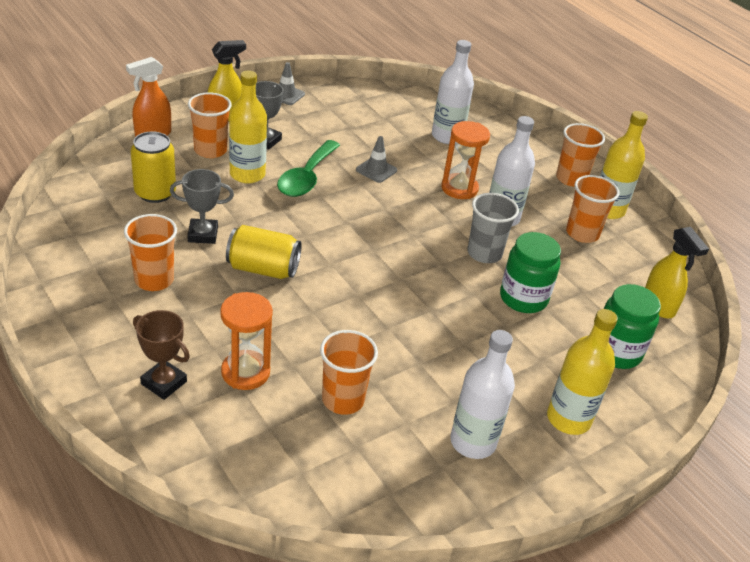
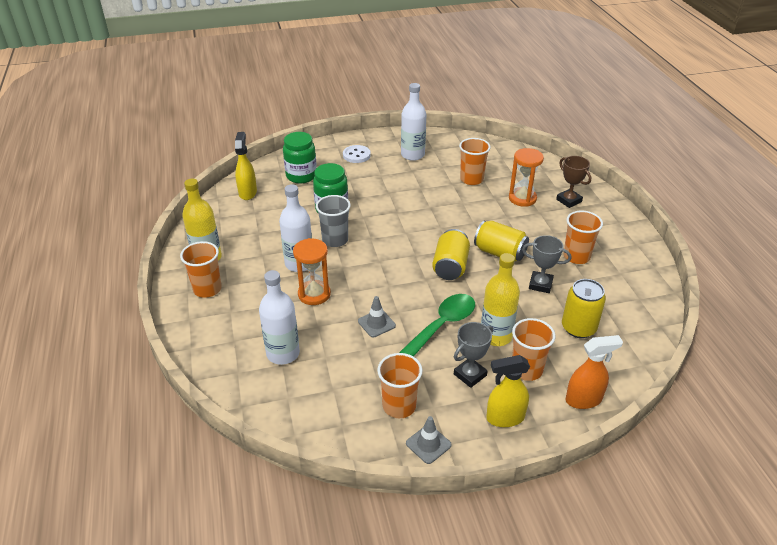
camera: 155 degrees left, 0 degrees up
yellow bottle [547,309,618,435] -> white button [343,145,371,163]
orange cup [566,175,619,243] -> orange cup moved to [377,353,423,418]
none -> yellow can [432,229,470,280]

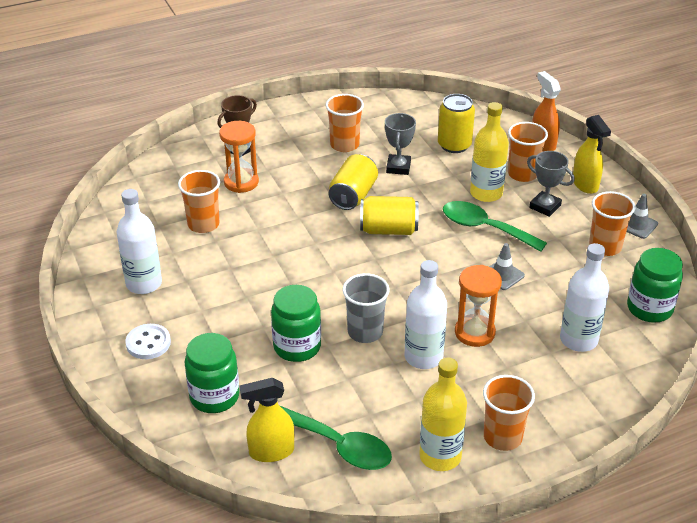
camera: 100 degrees left, 0 degrees up
none -> green spoon [280,406,392,470]
none -> green jar [627,248,683,323]

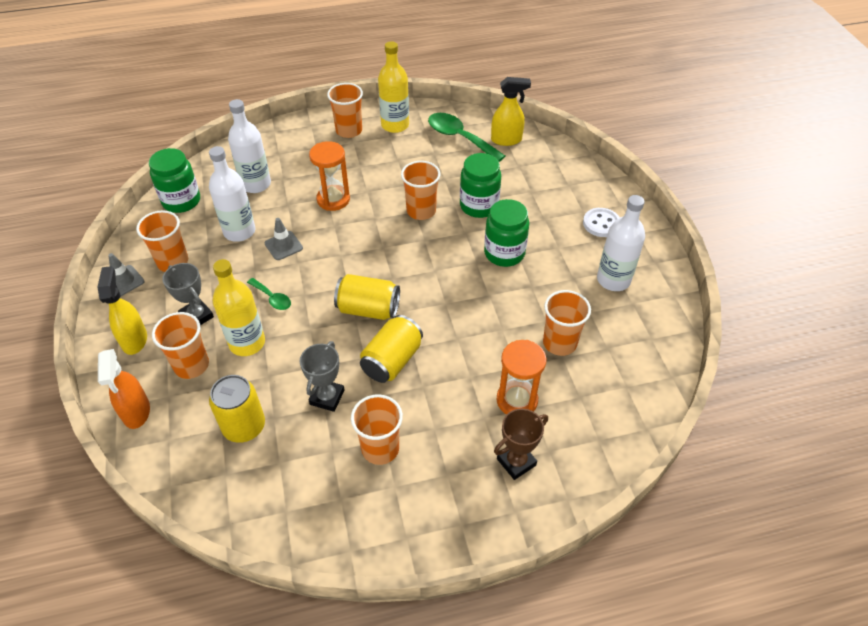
camera: 170 degrees left, 10 degrees up
green jar [185,333,239,413] -> green jar moved to [484,199,529,267]
grey cup [343,273,389,343] -> orange cup [401,161,440,220]
white bottle [405,260,447,369] -> white bottle moved to [209,146,255,242]
green spoon [443,201,547,252] -> green spoon [247,278,291,310], size x0.53

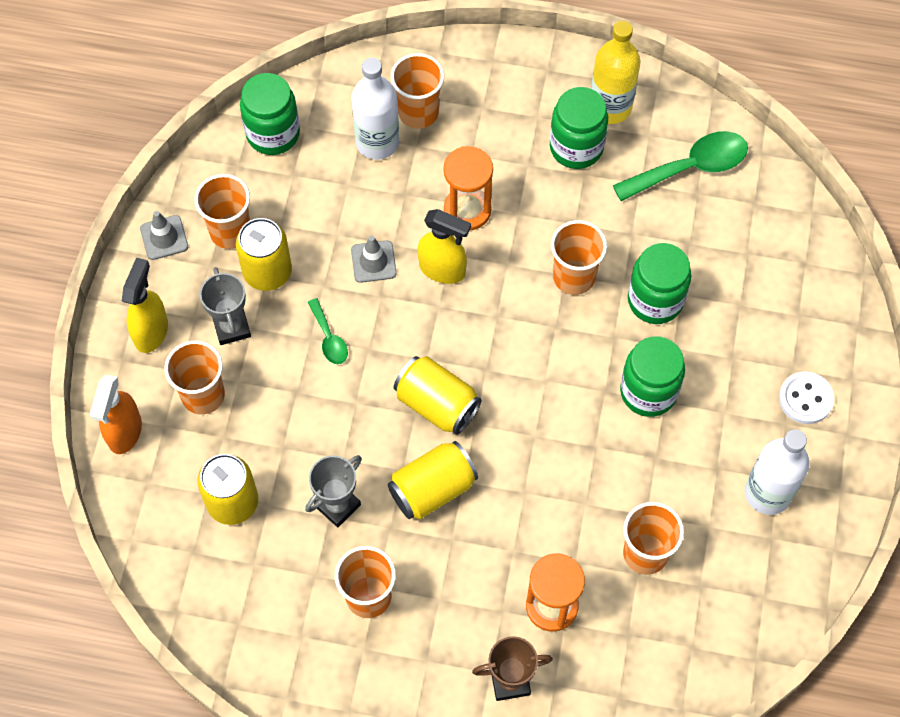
camera: 25 degrees right, 15 degrees up
white bottle [209,146,255,242] -> none
yellow bottle [213,259,265,356] -> none
orange cup [327,83,363,138] -> orange cup moved to [391,53,444,129]
green spoon [428,113,505,162] -> green spoon turned 90 degrees clockwise [613,131,748,201]
yellow spray bottle [491,77,531,146] -> yellow spray bottle moved to [418,209,471,284]
none -> yellow can [236,218,292,291]
none -> green jar [550,87,608,169]

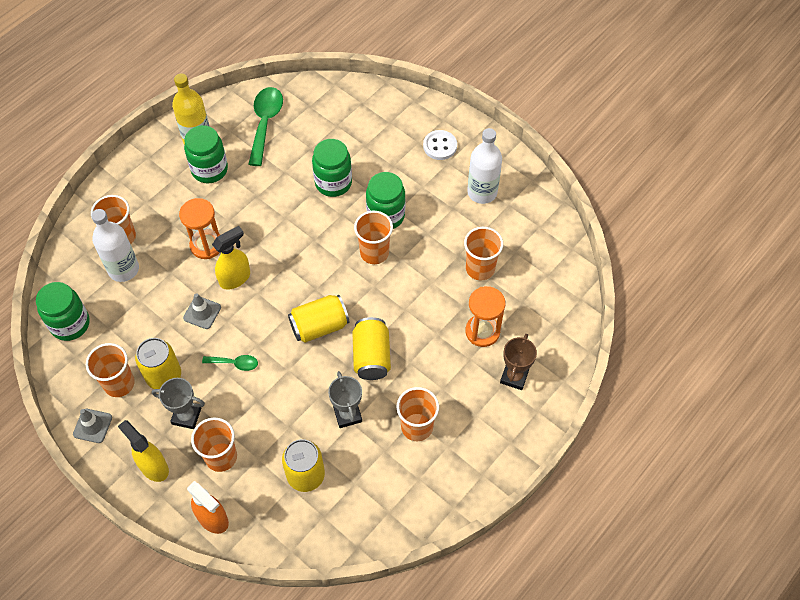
camera: 60 degrees left, 5 degrees down
orange cup [551,220,607,295] -> orange cup moved to [354,211,393,264]

